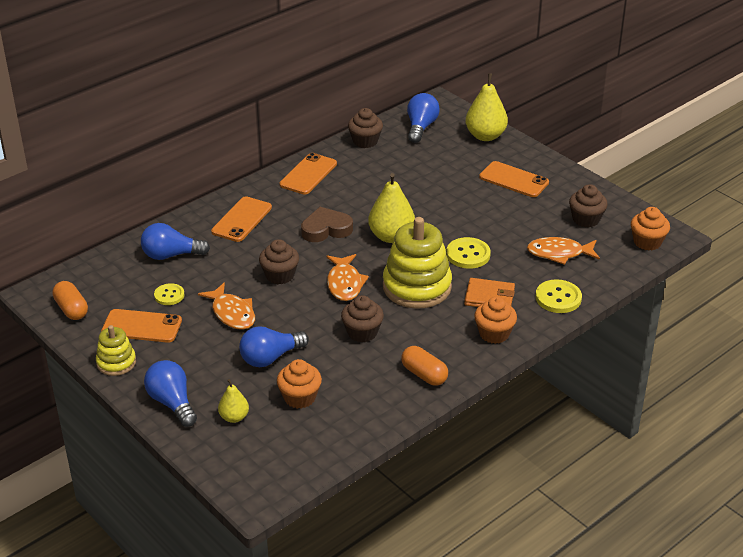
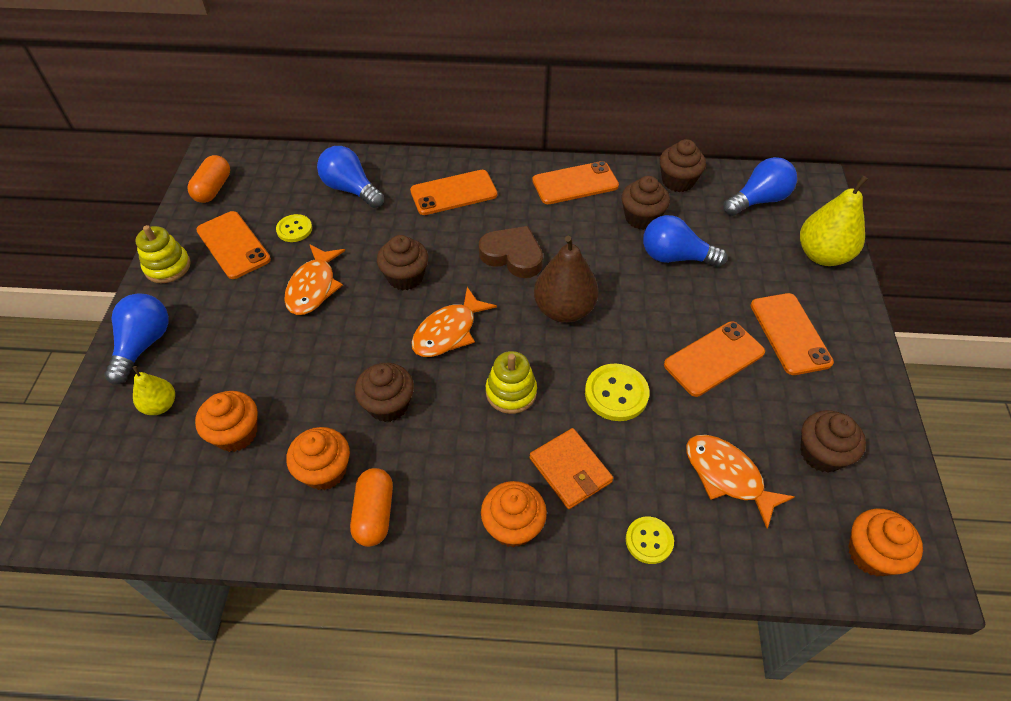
camera: 45 degrees right, 15 degrees up
blue light bulb [239,326,309,367] -> blue light bulb moved to [643,215,727,267]
yellow pear [368,173,415,243] -> brown pear [534,236,599,323]
yellow stacking toy [383,217,452,308] -> yellow stacking toy [486,351,537,414], size x0.53
yellow button [536,279,582,313] -> yellow button [626,517,674,564], size x0.65
none -> orange cupcake [286,427,350,490]
none -> brown cupcake [622,176,670,230]
none -> orange phone [664,321,765,397]

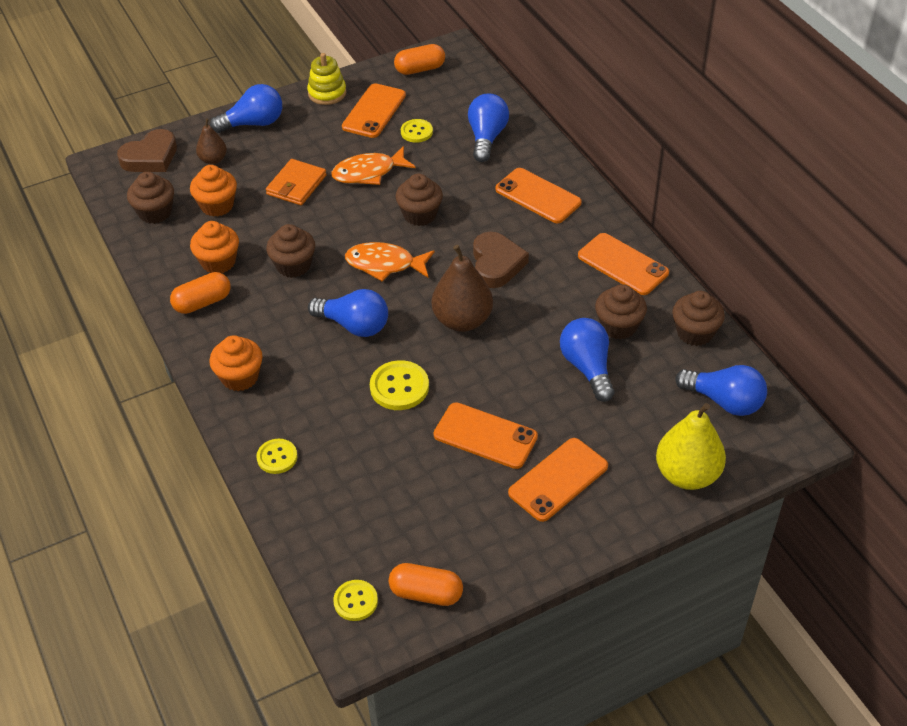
camera: 60 degrees right, 5 degrees down
yellow pear [132,366,175,415] -> brown pear [196,118,227,164]
yellow stacking toy [486,351,537,414] -> blue light bulb [308,289,388,337]
orange wallet [530,428,613,509] -> orange wallet moved to [266,159,327,205]
orange fish [686,435,795,529] -> none
brown cupcake [800,410,866,473] -> brown cupcake moved to [127,172,174,224]
orange cupcake [848,509,923,576] -> yellow button [333,580,378,621]
none -> brown heart [117,129,177,172]
none -> orange capsule [389,563,463,606]

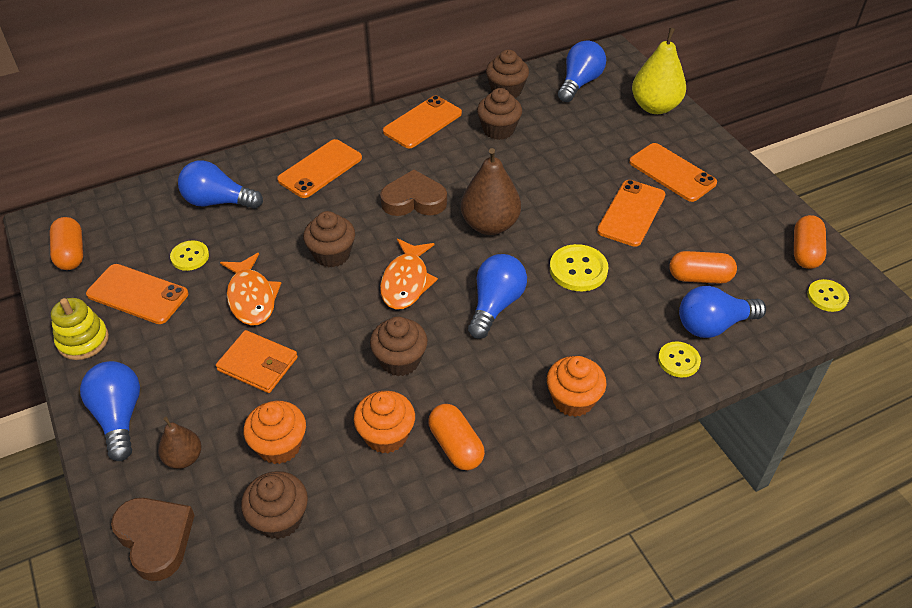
camera: 90 degrees left, 0 degrees up
blue light bulb [560,318,614,402] -> blue light bulb moved to [679,286,766,338]
none -> orange capsule [669,251,737,284]

